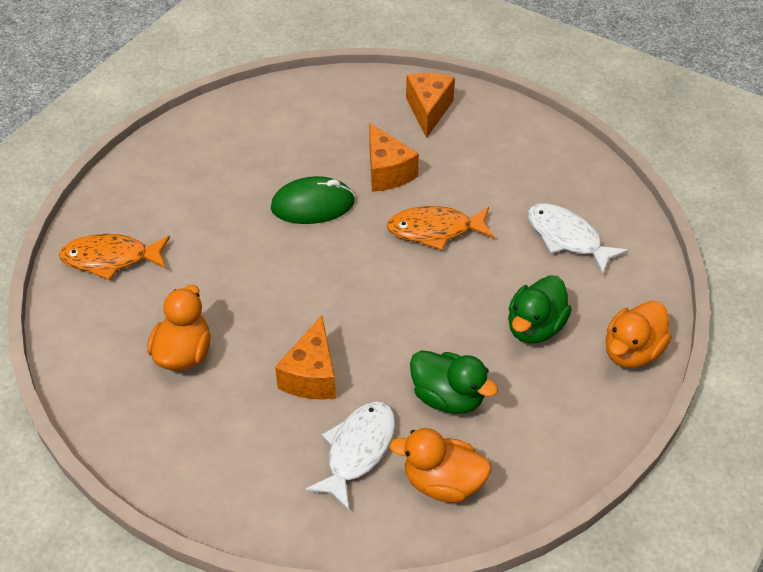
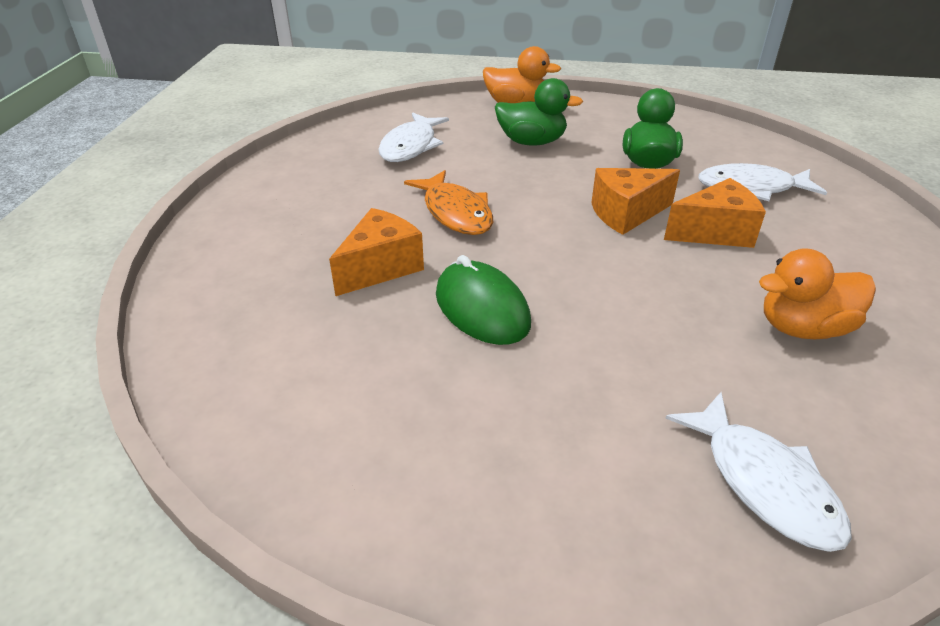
camera: 115 degrees left, 10 degrees down
orange fish [59,234,170,280] -> white fish [665,392,852,552]
orange duck [389,428,492,502] -> none
orange cheese [406,73,455,138] -> orange cheese moved to [591,168,680,235]

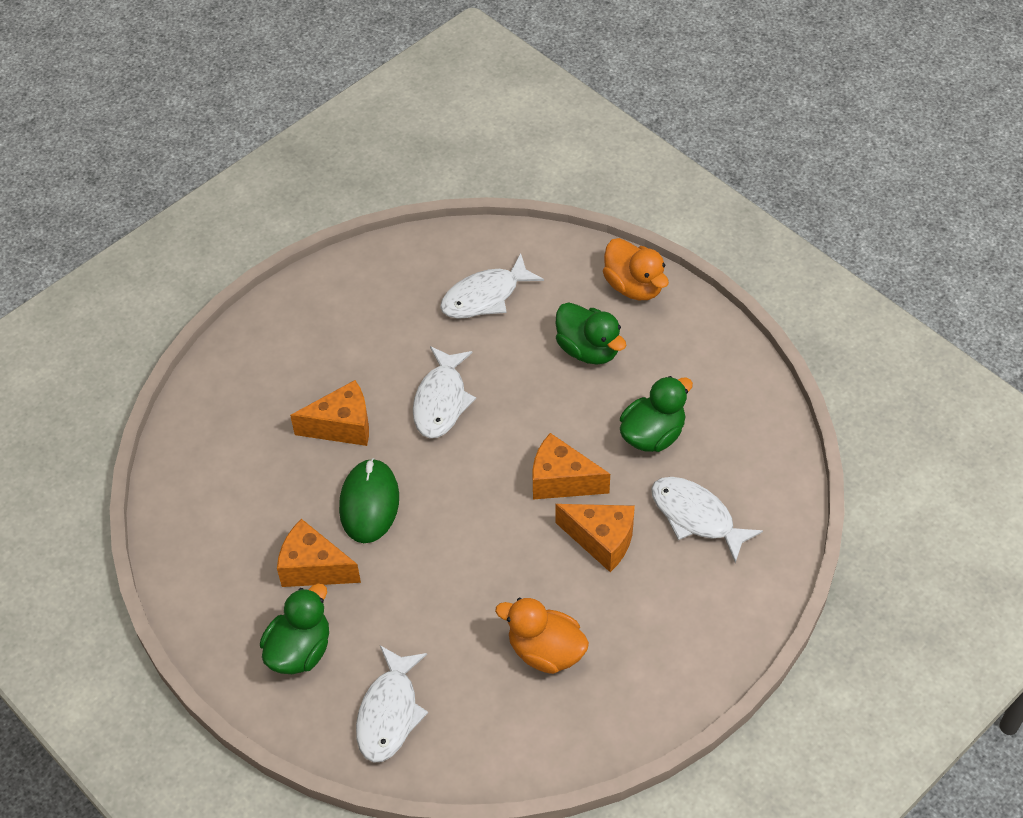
camera: 40 degrees right, 15 degrees up
orange fish [404,170,493,235] -> white fish [413,346,476,438]
none -> green duck [260,583,329,674]
none -> orange cheese [277,519,361,587]

